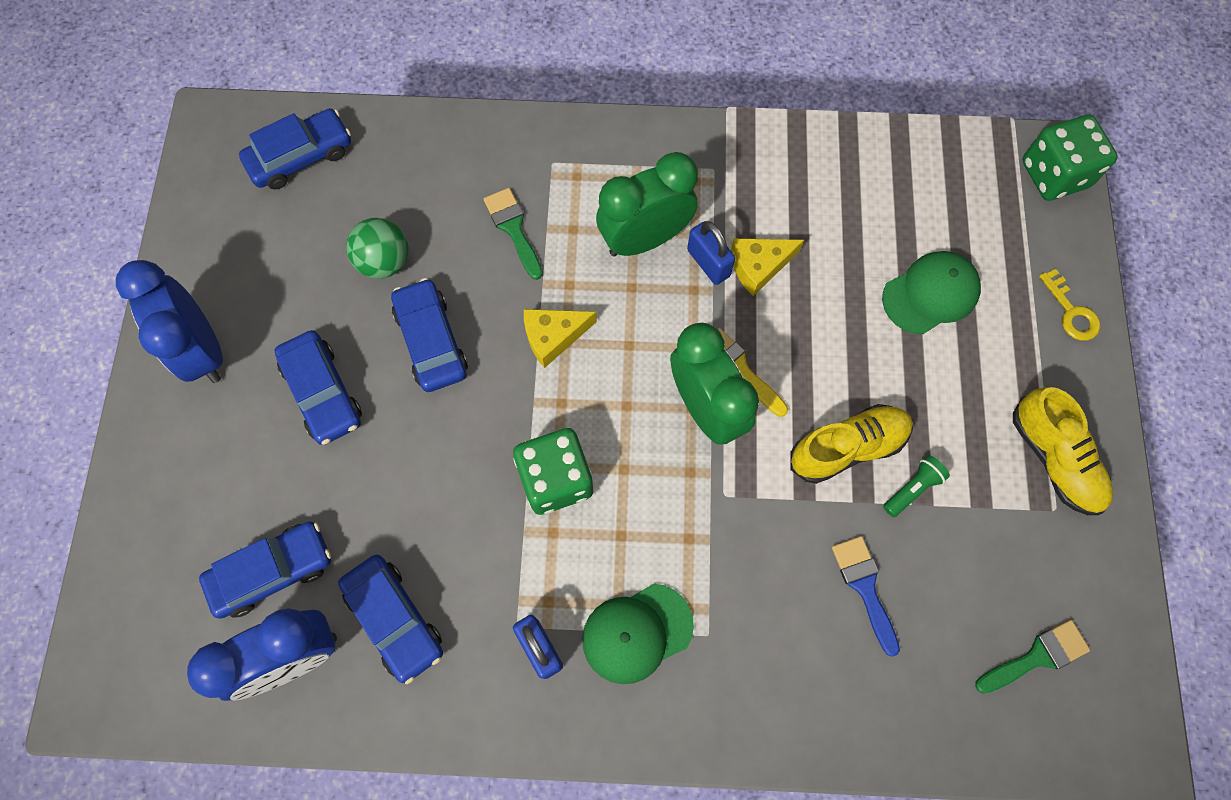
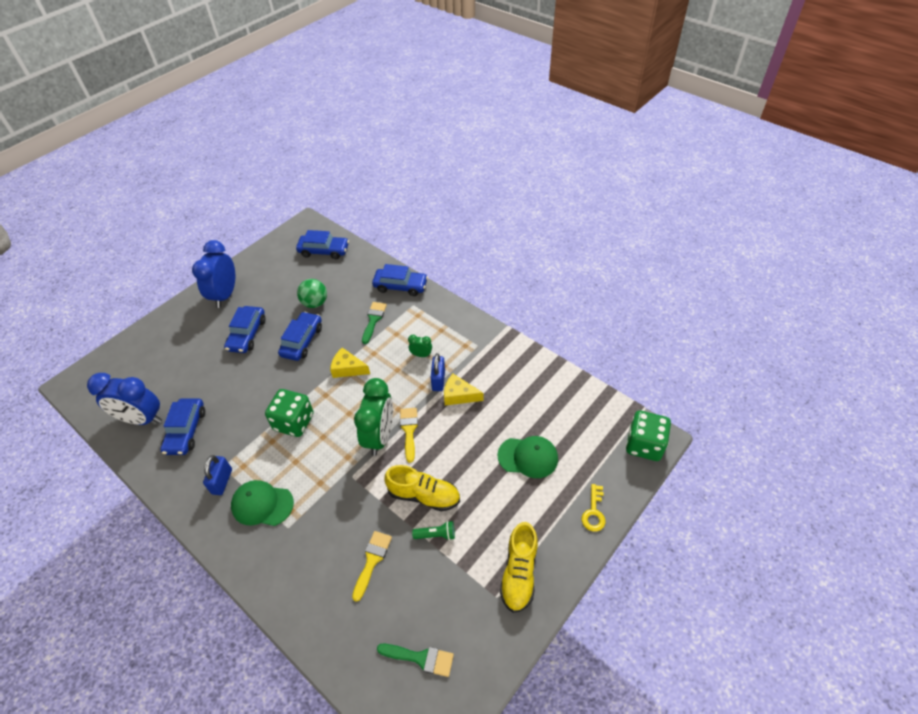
camera: 40 degrees right, 20 degrees down
blue car [199,521,331,619] -> blue car moved to [372,264,428,296]
green clock [596,152,698,256] -> green clock [408,335,432,357], size x0.45
blue brush [832,536,900,657] -> yellow brush [352,531,392,602]

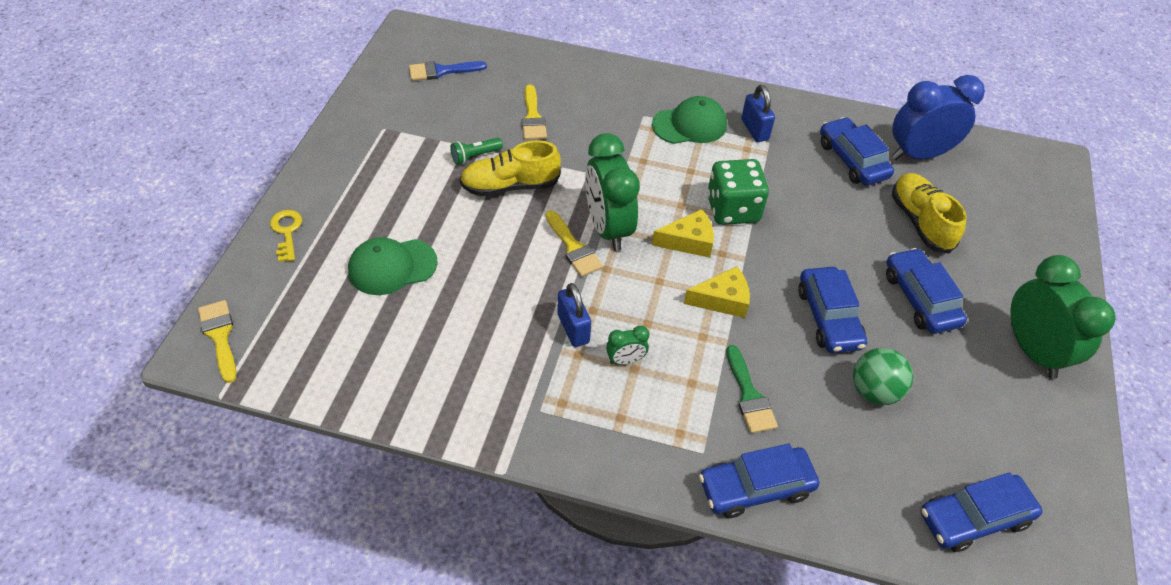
camera: 150 degrees right, 0 degrees up
blue clock [192,240,235,308] -> green clock [1010,255,1116,379]
green brush [377,644,454,677] -> blue brush [409,61,487,81]
yellow cheese [444,374,483,406] -> yellow cheese moved to [652,209,714,258]
yellow shoe [500,522,538,613] -> yellow shoe moved to [892,173,967,253]
green dice [626,411,671,461] -> yellow brush [198,300,237,383]

